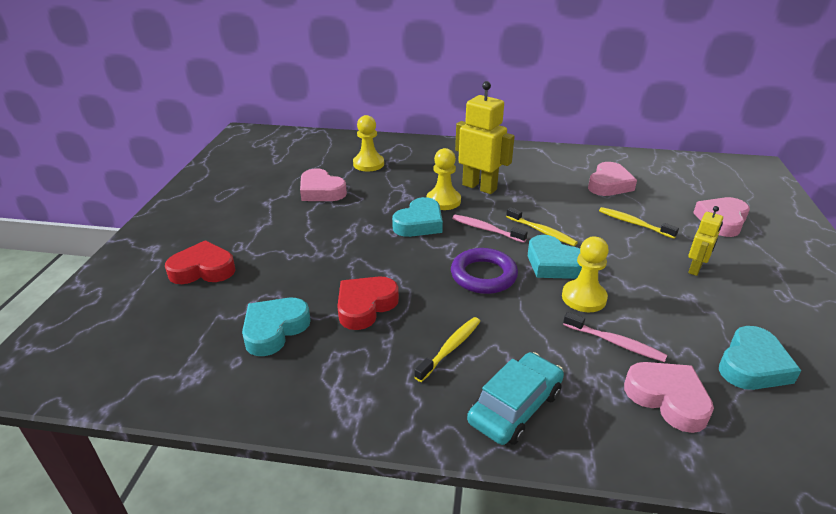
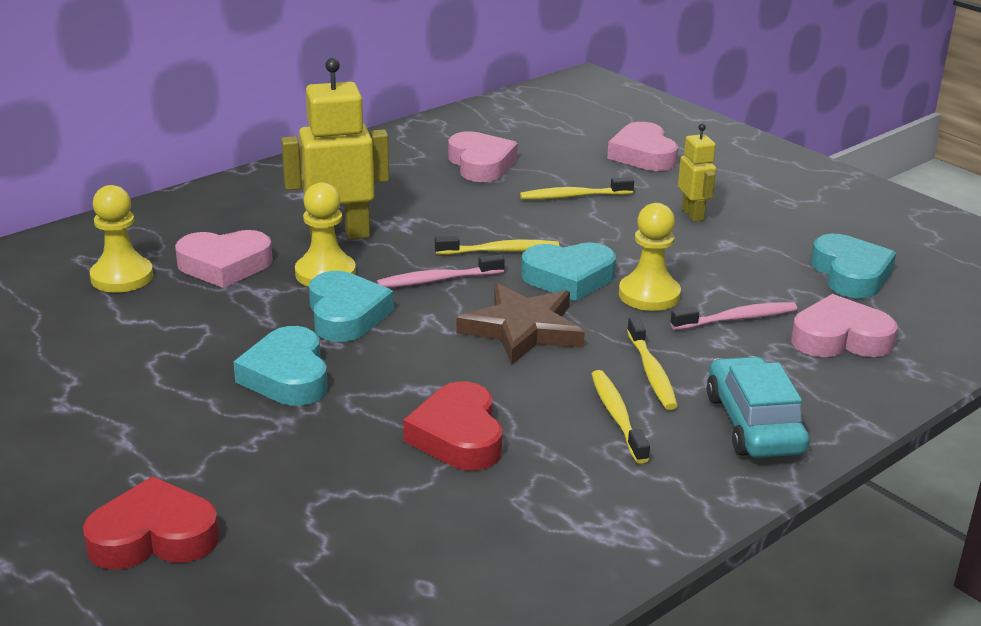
camera: 50 degrees left, 5 degrees down
red heart [165,240,236,284] -> red heart turned 45 degrees clockwise [83,476,220,569]
turquoise heart [242,298,311,356] -> turquoise heart moved to [233,326,328,406]
pink heart [300,168,347,201] -> pink heart moved to [175,230,273,288]
purple ring [451,248,518,294] -> brown star [456,283,585,365]
none -> yellow toothbrush [627,317,678,410]

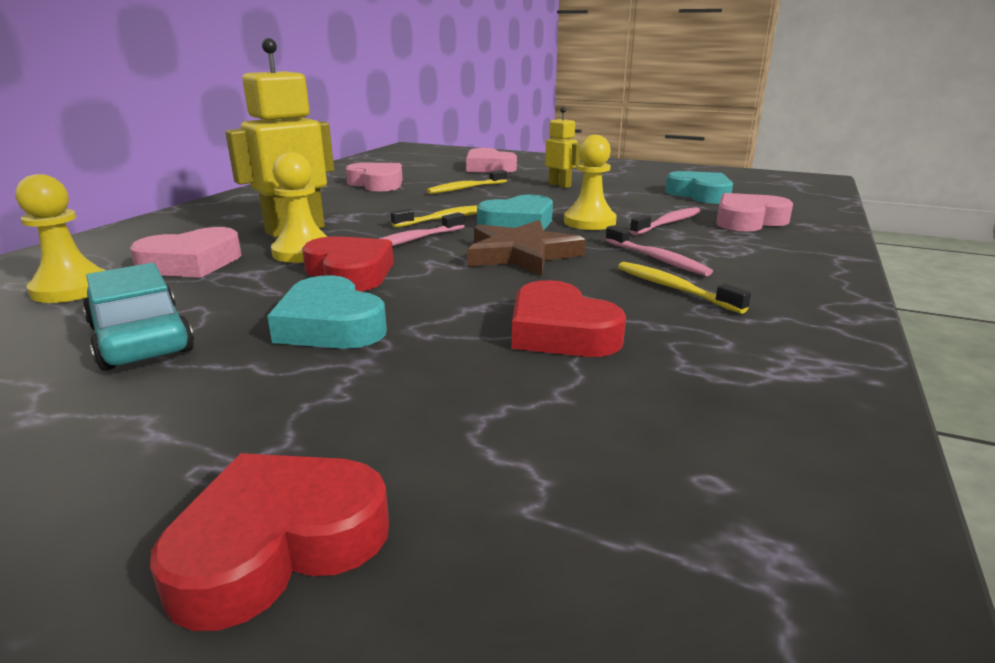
camera: 25 degrees left, 5 degrees down
turquoise heart [309,271,394,342] -> red heart [302,236,394,291]
yellow toothbrush [627,317,678,410] -> pink toothbrush [605,225,713,276]
turquoise car [707,356,809,458] -> turquoise car moved to [83,263,194,371]

